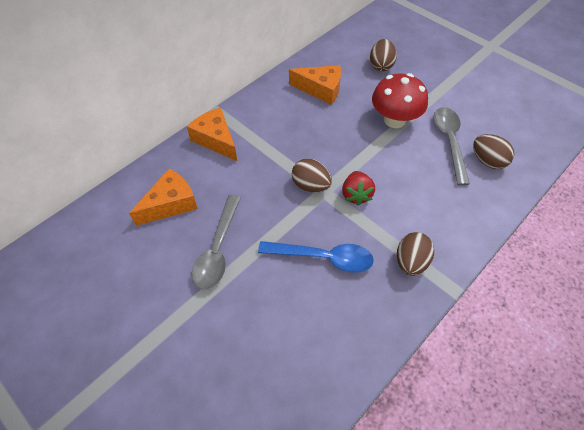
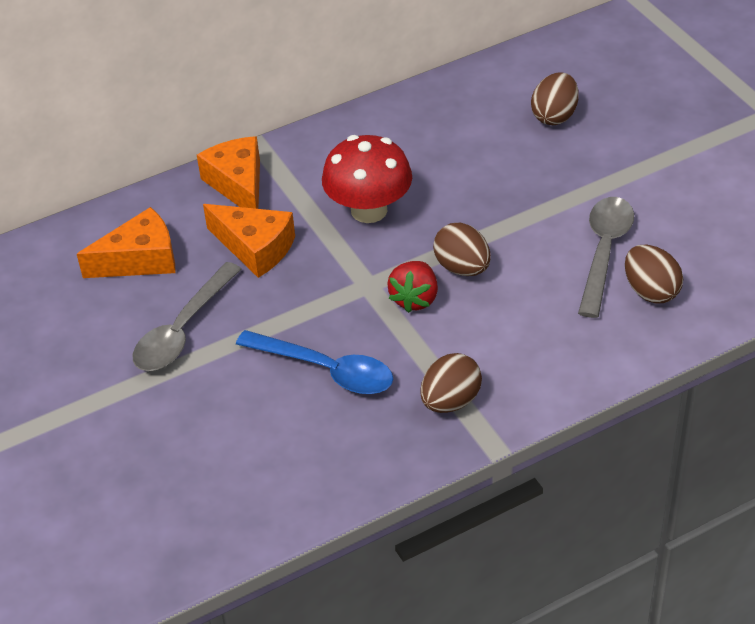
camera: 20 degrees right, 10 degrees down
orange cheese [289,65,341,105] -> orange cheese moved to [203,204,295,278]
brown egg [292,159,332,193] -> brown egg moved to [433,223,491,276]
red mushroom [372,73,428,128] -> red mushroom moved to [322,135,412,223]

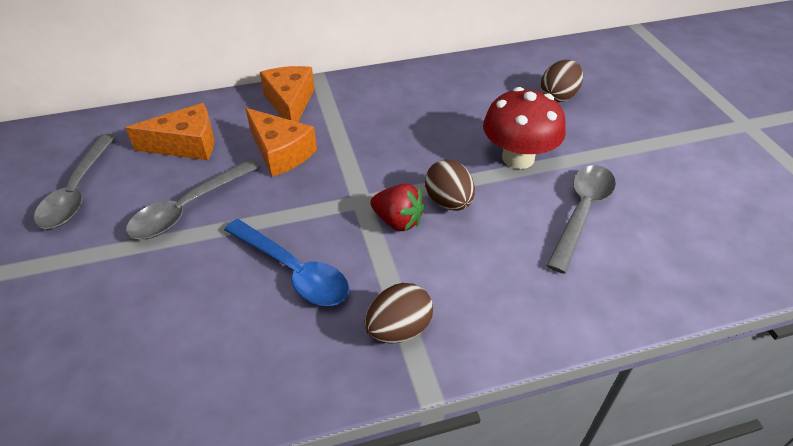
camera: 10 degrees right, 0 degrees up
red mushroom [322,135,412,223] -> red mushroom moved to [483,87,566,169]
red strawberry [387,261,438,313] -> red strawberry turned 90 degrees counterclockwise [370,183,425,231]
brown egg [625,245,683,304] -> none
none -> grey spoon [34,134,116,229]

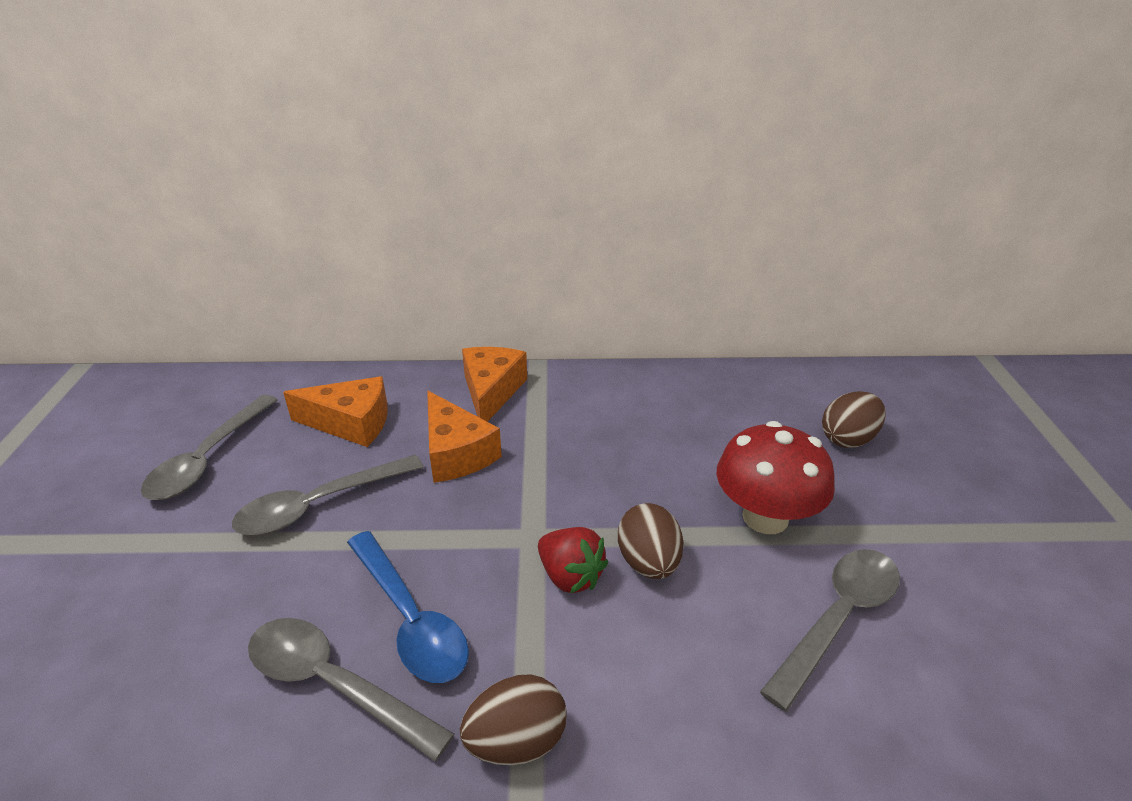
camera: 15 degrees right, 10 degrees down
none -> grey spoon [248,618,454,762]

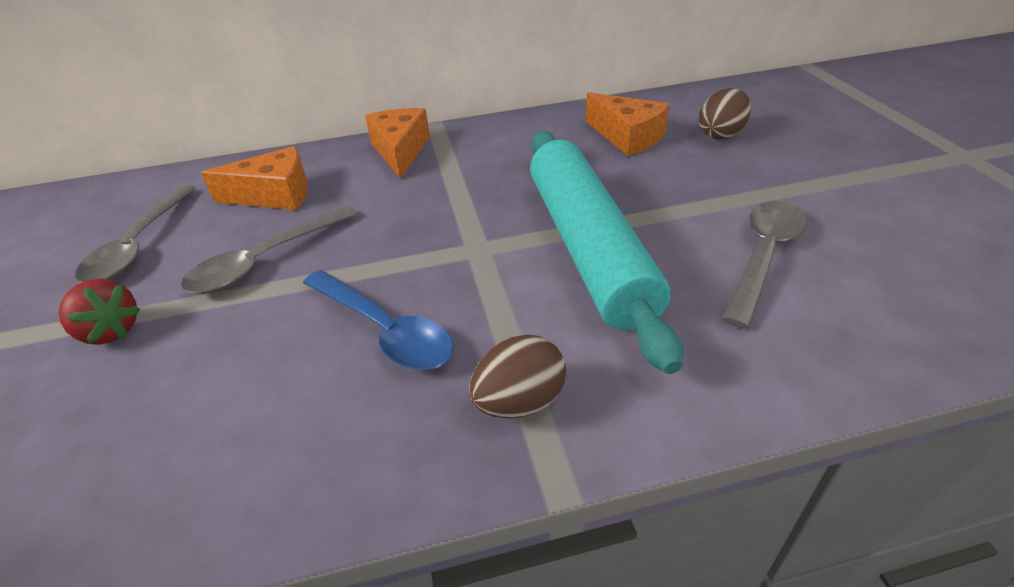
camera: 10 degrees left, 5 degrees up
grey spoon [248,618,454,762] -> none
orange cheese [427,391,502,483] -> orange cheese moved to [586,92,669,156]
red strawberry [538,527,608,593] -> red strawberry moved to [59,279,141,345]
brown egg [618,503,684,579] -> turquoise rolling pin [530,131,683,374]
red mushroom [717,421,835,534] -> none

